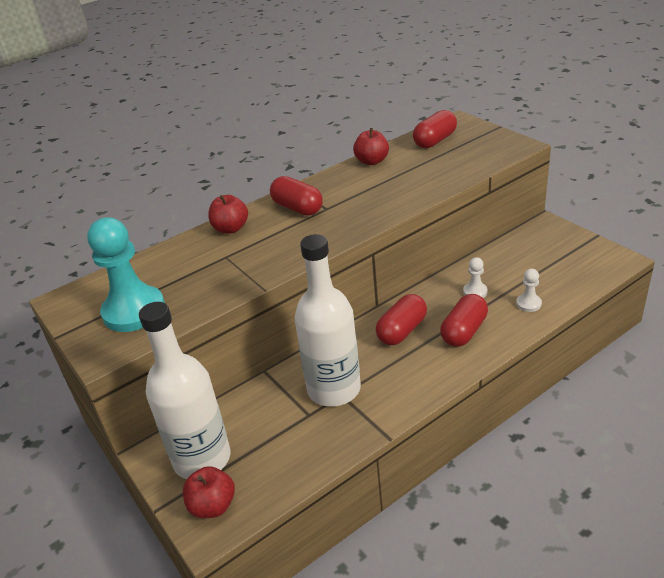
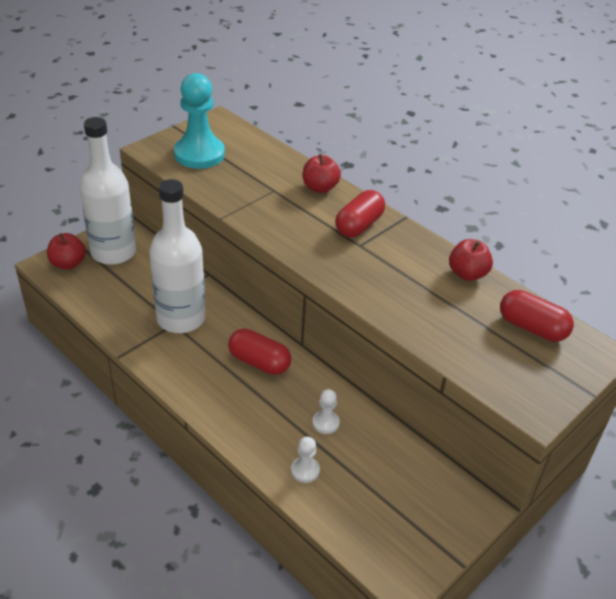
camera: 75 degrees right, 5 degrees up
red capsule [440,294,488,347] -> none

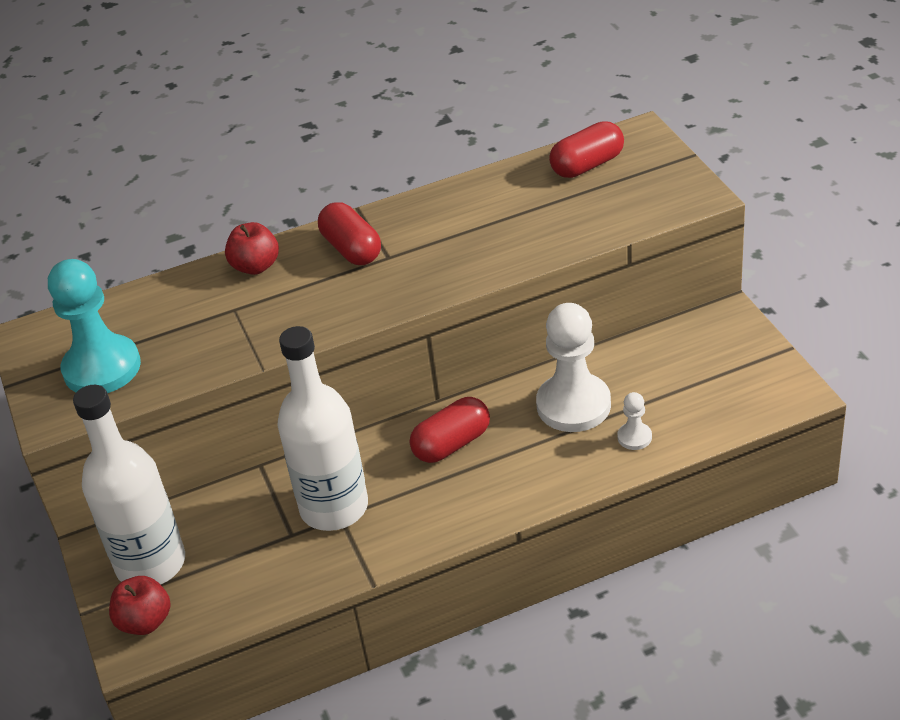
camera: 60 degrees left, 0 degrees up
white pawn [312,389,340,434] -> white pawn [536,303,611,432], size x2.23
red apple [449,239,493,281] -> none

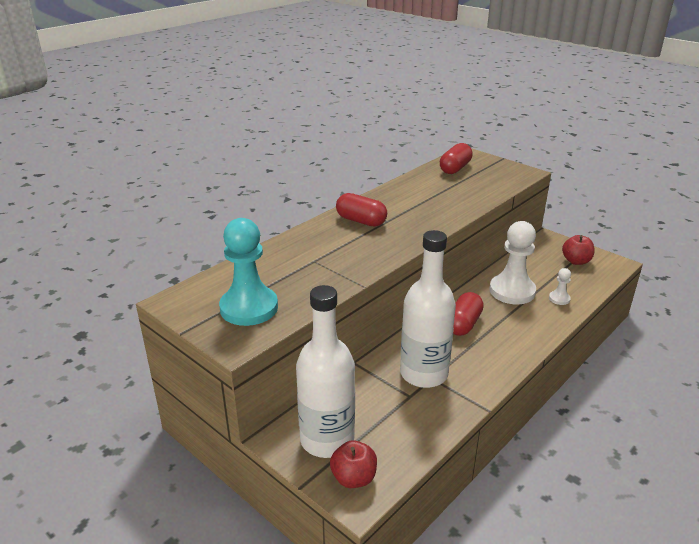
camera: 30 degrees left, 10 degrees down
red apple [225,222,279,275] -> red apple moved to [562,235,595,265]

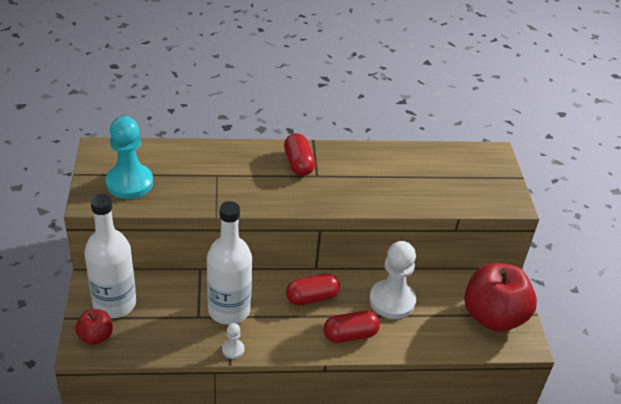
camera: 40 degrees right, 10 degrees up
red capsule [440,143,473,174] -> red capsule moved to [323,311,380,343]
white pawn [549,268,571,305] -> white pawn moved to [222,323,244,359]
red apple [562,235,595,265] -> red apple [464,263,537,332], size x2.04

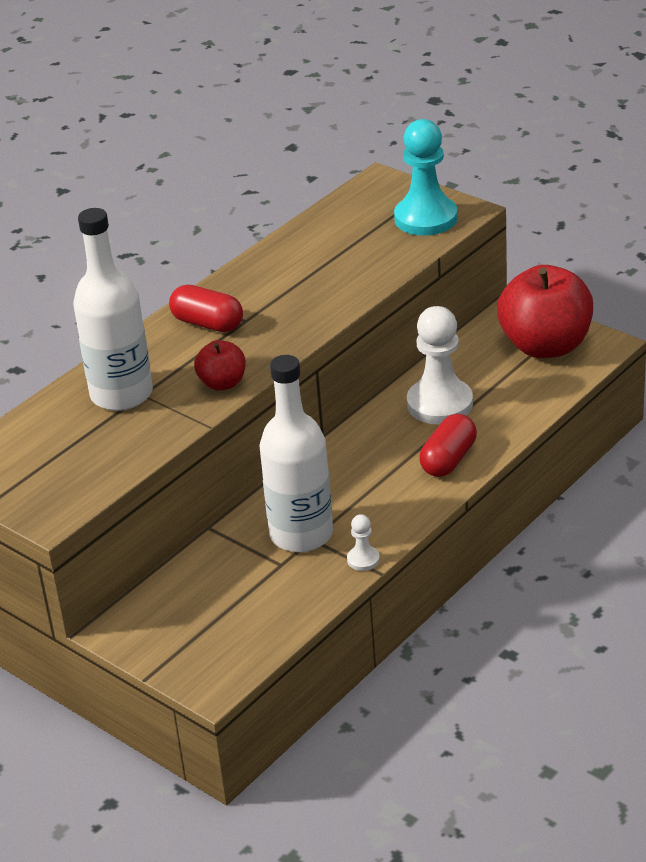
camera: 40 degrees left, 5 degrees down
red apple [75,309,113,345] -> red apple moved to [194,340,246,391]
white bottle [84,194,136,318] -> white bottle moved to [73,208,153,411]
turquoise pawn [106,116,153,199] -> turquoise pawn moved to [394,119,458,236]
red capsule [286,273,340,305] -> none

